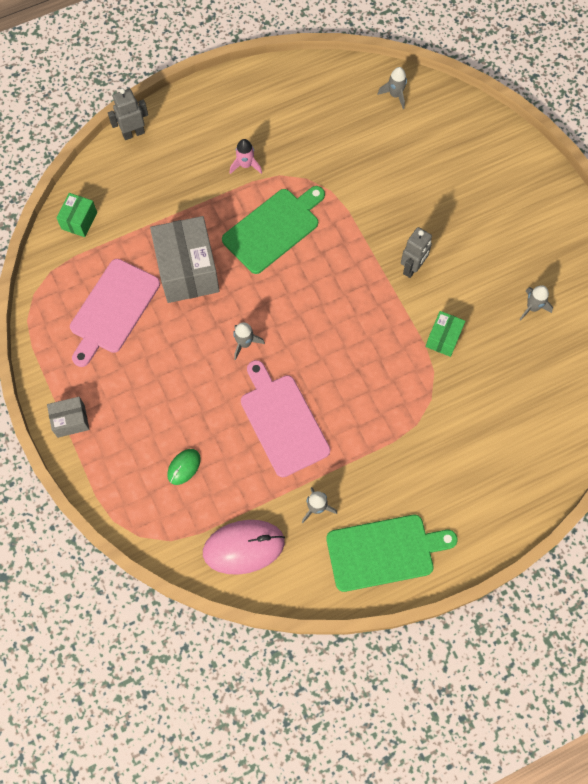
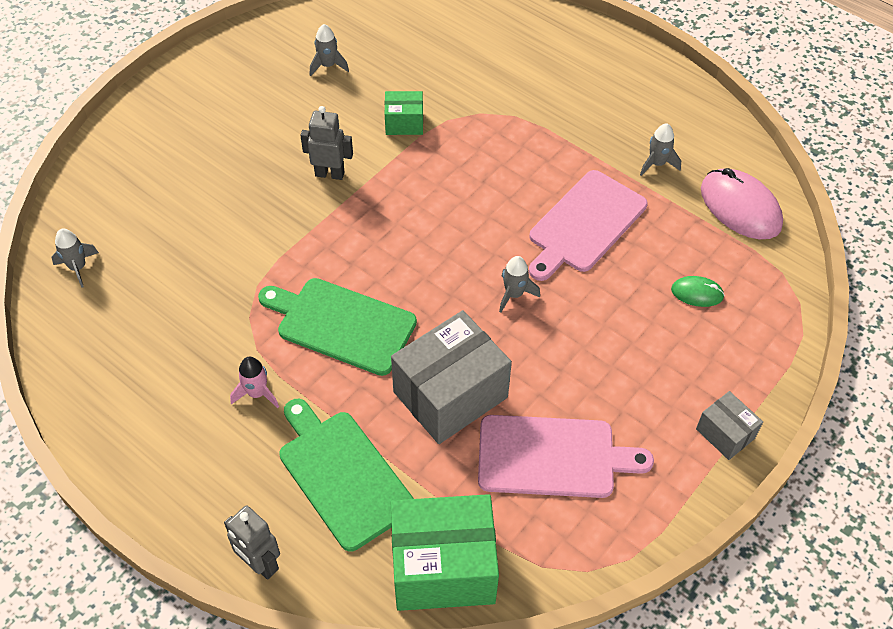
camera: 115 degrees left, 15 degrees down
green box [56,193,97,237] -> green box [391,494,499,611], size x1.99
green cutting board [326,515,458,592] -> green cutting board moved to [279,399,414,552]

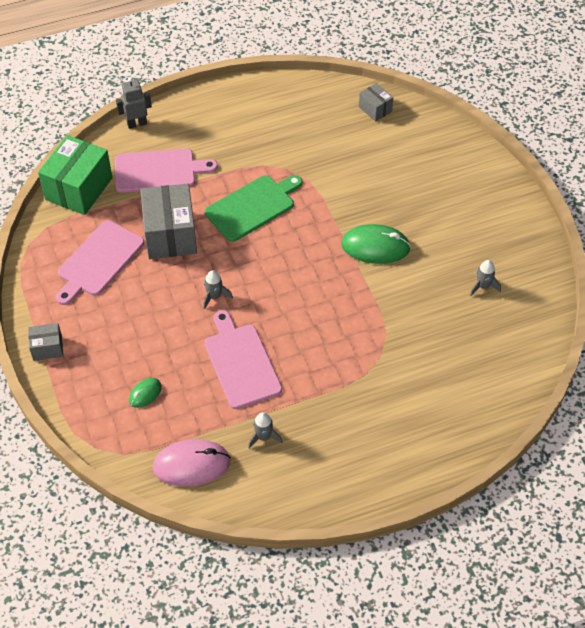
camera: 120 degrees right, 0 degrees up
grey rocket [51,229,99,288] -> grey box [359,83,393,122]
pink rocket [230,357,279,408] -> none
green cutting board [279,399,414,552] -> pink cutting board [115,148,218,193]
grey robot [300,106,353,180] -> green mouse [341,224,411,264]
green box [385,91,423,135] -> none

